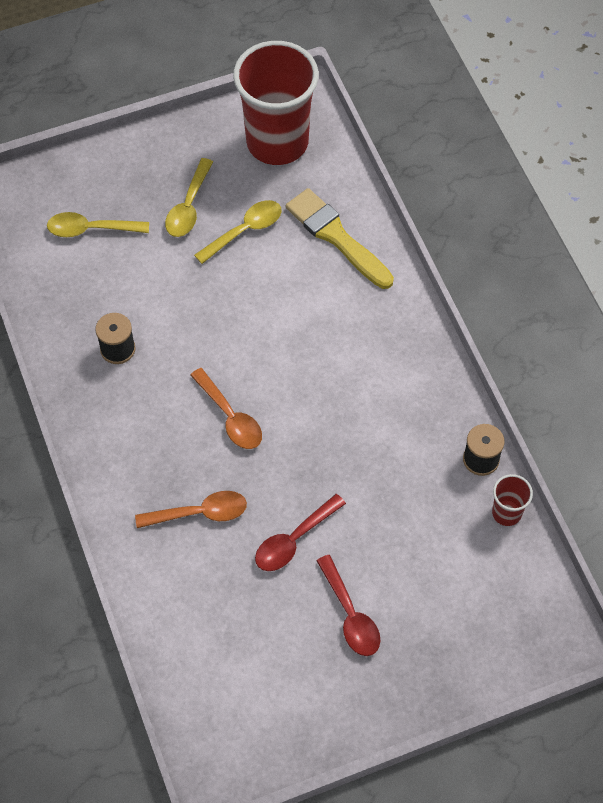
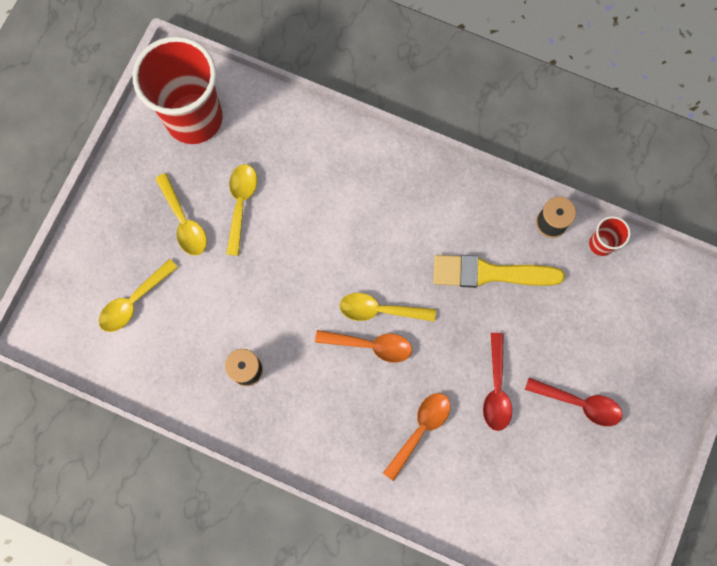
camera: 45 degrees left, 15 degrees up
yellow brush [286,188,394,289] -> yellow brush moved to [433,255,565,288]
none -> yellow spoon [340,293,436,322]

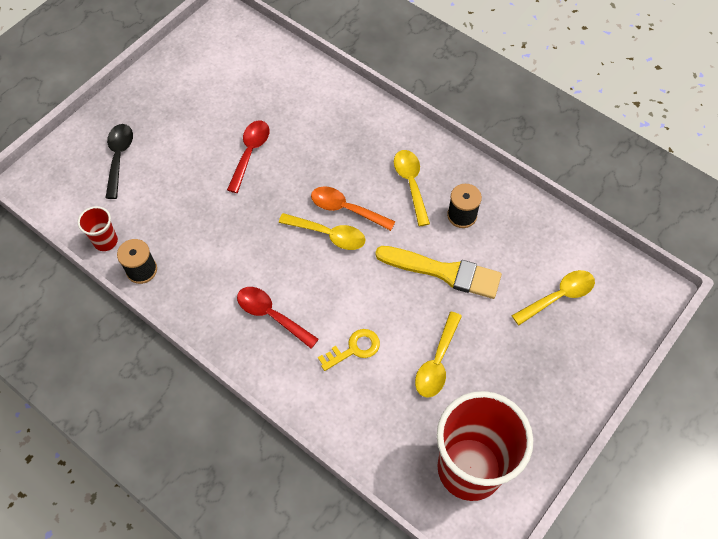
camera: 165 degrees left, 15 degrees down
yellow spoon [155,173,207,256] -> yellow spoon moved to [394,150,430,226]
orange spoon [383,393,450,481] -> none
yellow brush [433,255,565,288] -> yellow brush moved to [375,246,502,299]
red spoon [525,378,622,426] -> red spoon moved to [237,287,319,349]
none -> black spoon [106,124,133,199]
none -> yellow key [318,329,380,371]

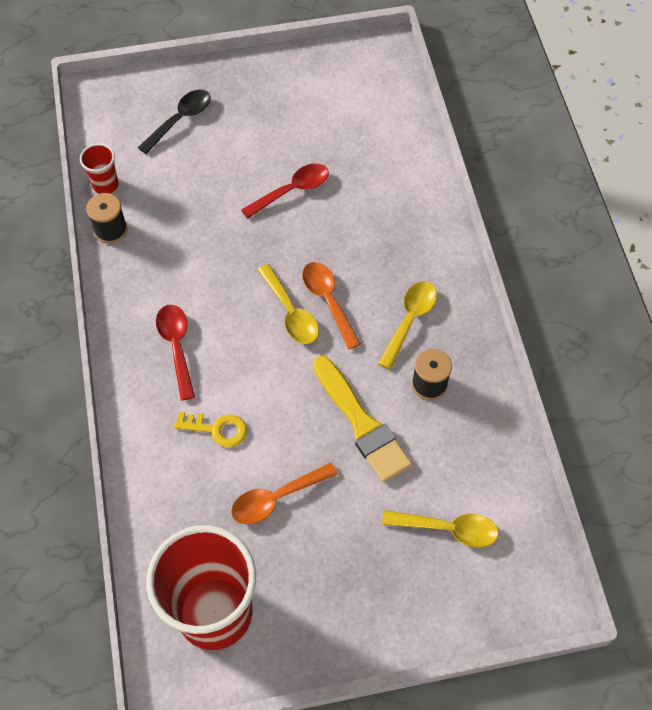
camera: 40 degrees right, 0 degrees up
yellow spoon [415,312,462,398] -> orange spoon [231,462,338,524]

